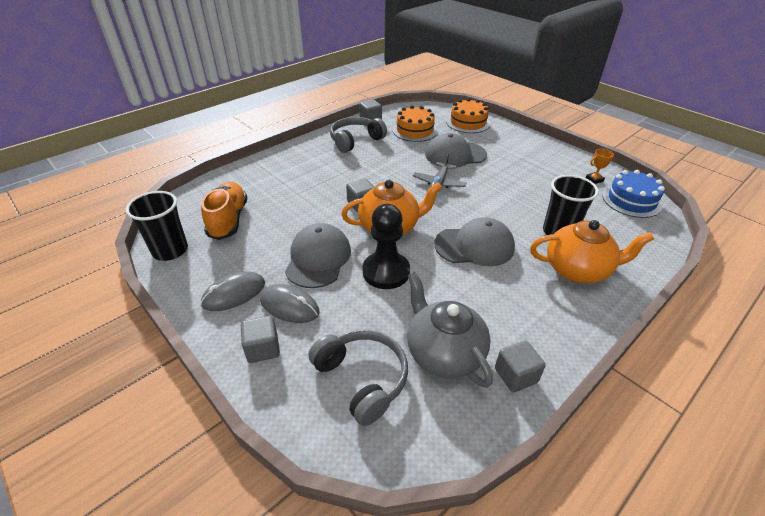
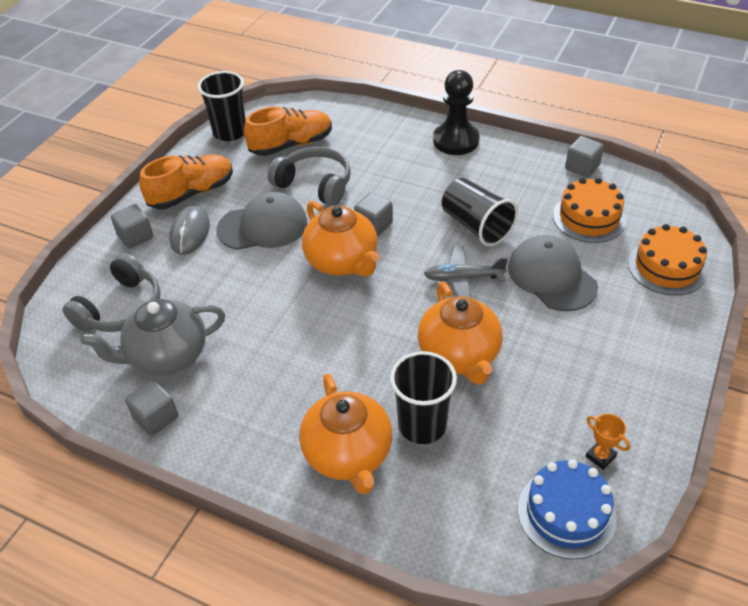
camera: 70 degrees right, 5 degrees up
grey mouse [200,272,265,311] -> orange shoe [139,154,233,209]
grey headphones [330,117,387,153] -> grey headphones moved to [268,147,351,206]
black pawn [363,204,410,289] -> black pawn moved to [433,70,480,155]
grey teapot [408,272,493,388] -> grey teapot turned 150 degrees counterclockwise [81,299,225,376]
grey cap [434,217,515,267] -> none
none -> orange teapot [418,282,503,385]
none -> black cup [442,178,518,246]

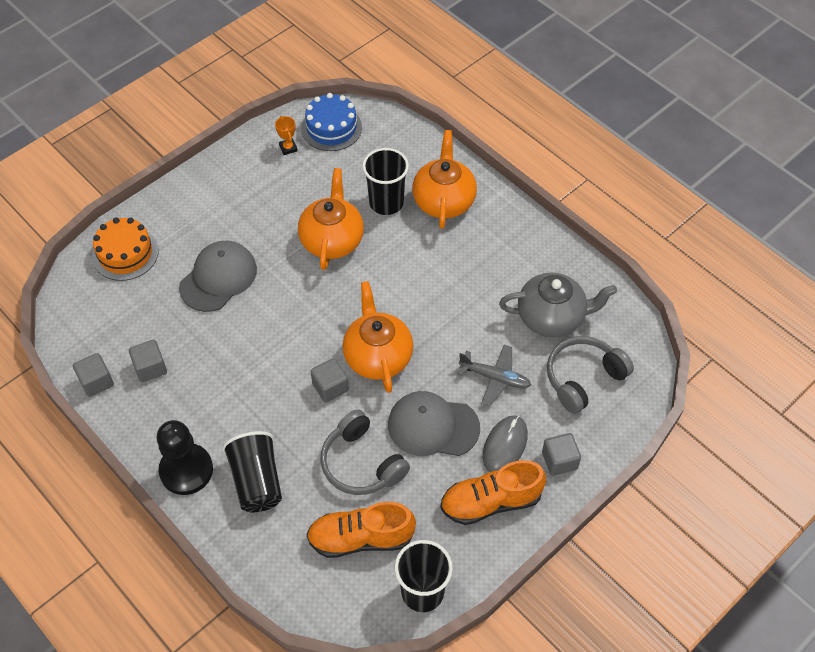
camera: 160 degrees left, 10 degrees up
grey cube [125,380,178,436] -> grey cube moved to [129,340,167,382]
grey plane [424,246,508,298] -> grey plane moved to [457,345,531,406]
black cup [442,178,518,246] -> black cup moved to [222,431,282,513]
grey cap [508,235,598,311] -> grey cap turned 135 degrees counterclockwise [179,241,257,312]
orange cake [553,178,626,243] -> none

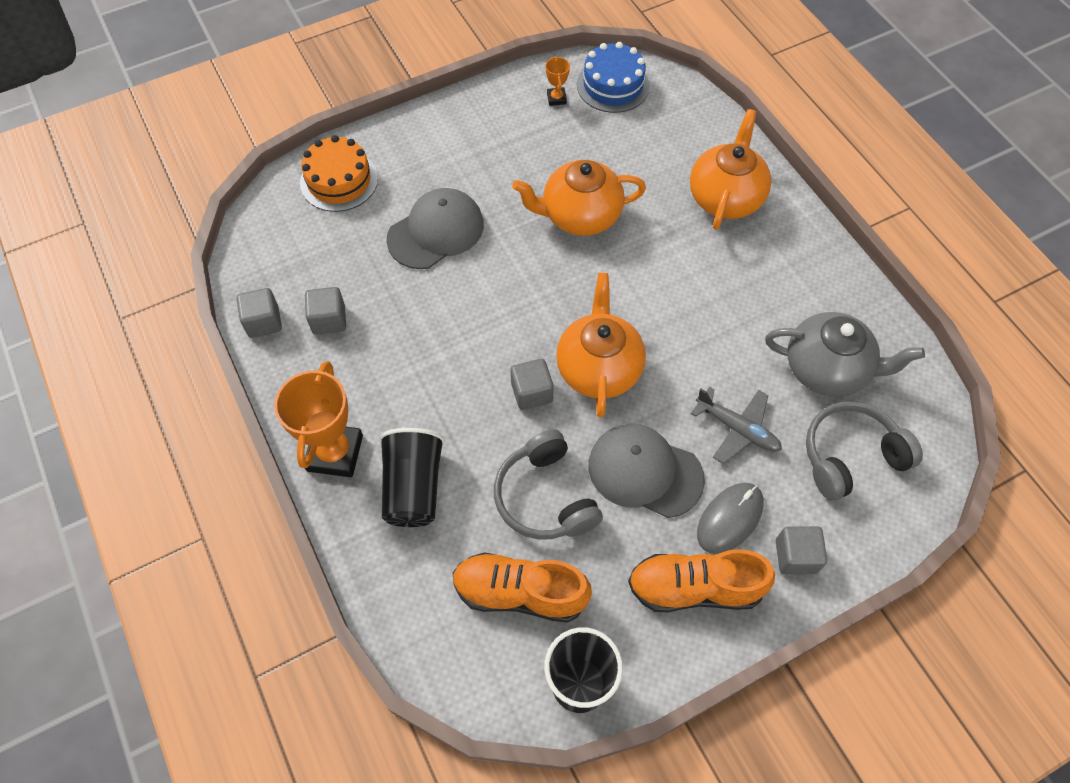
camera: 15 degrees right, 5 degrees up
black pawn [156,420,213,495] -> orange trophy [274,361,363,477]
orange teapot [298,168,364,270] -> orange teapot turned 120 degrees counterclockwise [512,160,646,236]
black cup [362,148,409,215] -> none

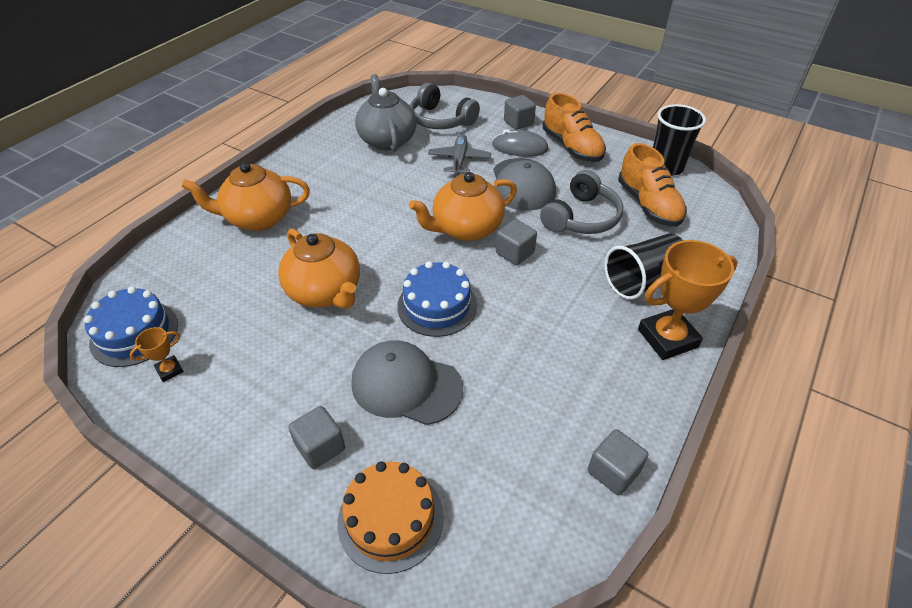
camera: 120 degrees left, 15 degrees down
grey cube [305,287,346,335] -> grey cube moved to [288,406,345,469]
none -> blue cake [397,261,477,337]

